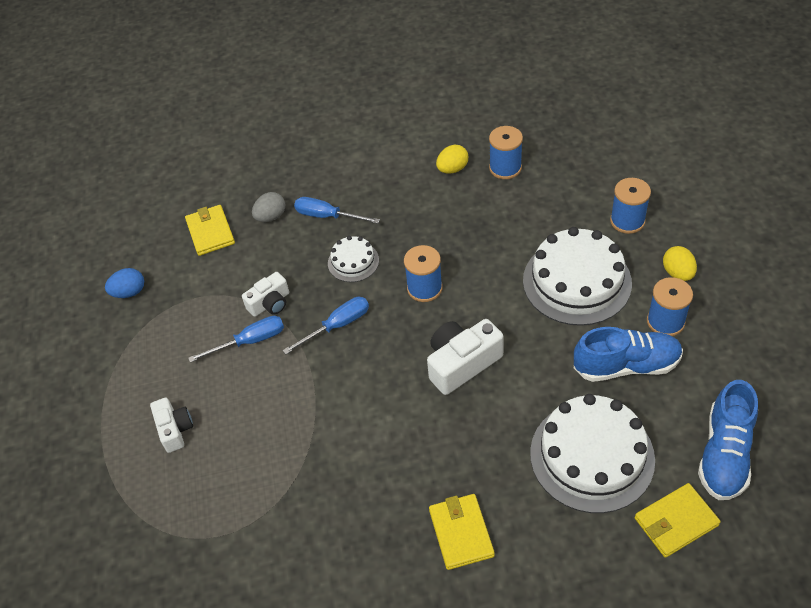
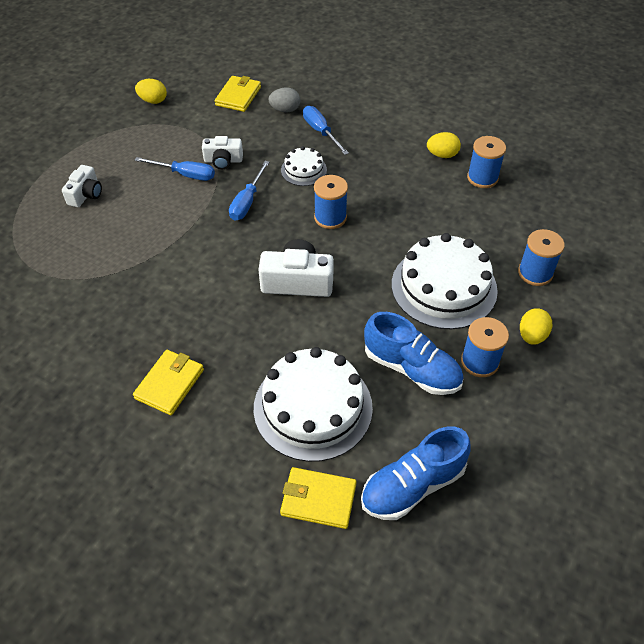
camera: 35 degrees right, 0 degrees up
blue egg [105,268,144,298] -> yellow egg [135,79,167,104]
blue screwdriver [283,297,369,355] -> blue screwdriver turned 105 degrees clockwise [229,161,269,221]

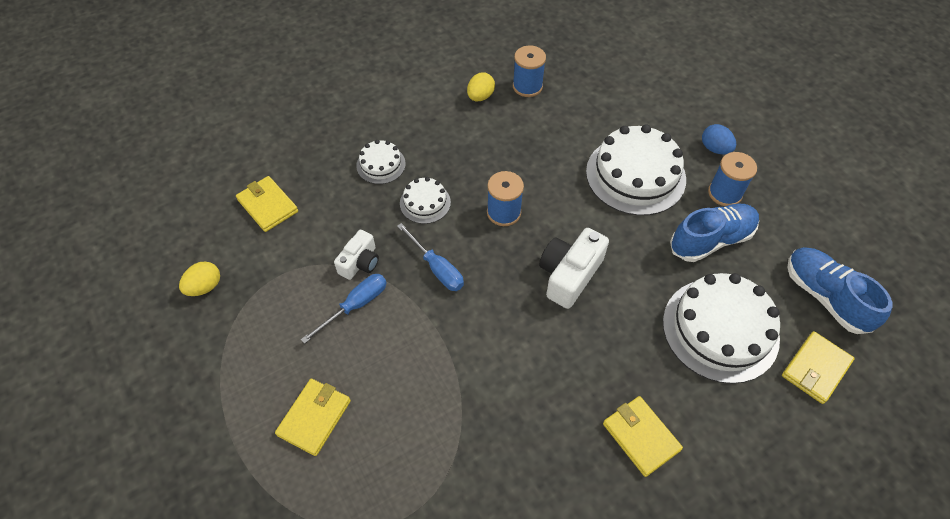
camera: 60 degrees left, 5 degrees up
white camera [62,165,102,207] -> yellow wallet [275,379,351,456]
grey egg [268,88,300,112] -> none
blue screwdriver [303,106,349,155] -> white cake [356,140,406,184]
blue shoe [361,427,471,520] -> blue shoe turned 150 degrees clockwise [787,247,893,334]
blue spool [518,229,565,286] -> none
yellow egg [520,308,552,345] -> blue egg [702,124,736,154]

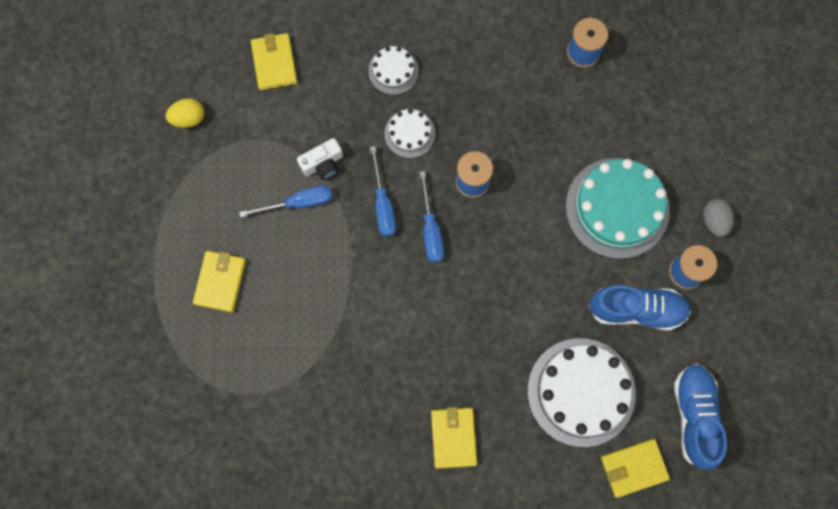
camera: 30 degrees right, 20 degrees up
yellow wallet [275,379,351,456] -> yellow wallet turned 45 degrees counterclockwise [193,251,246,312]
yellow egg [467,72,495,101] -> none
white camera [539,228,609,309] -> none
white cake [586,125,686,216] -> turquoise cake [566,158,670,259]
blue egg [702,124,736,154] -> grey egg [703,199,734,237]
none -> blue screwdriver [419,171,444,263]

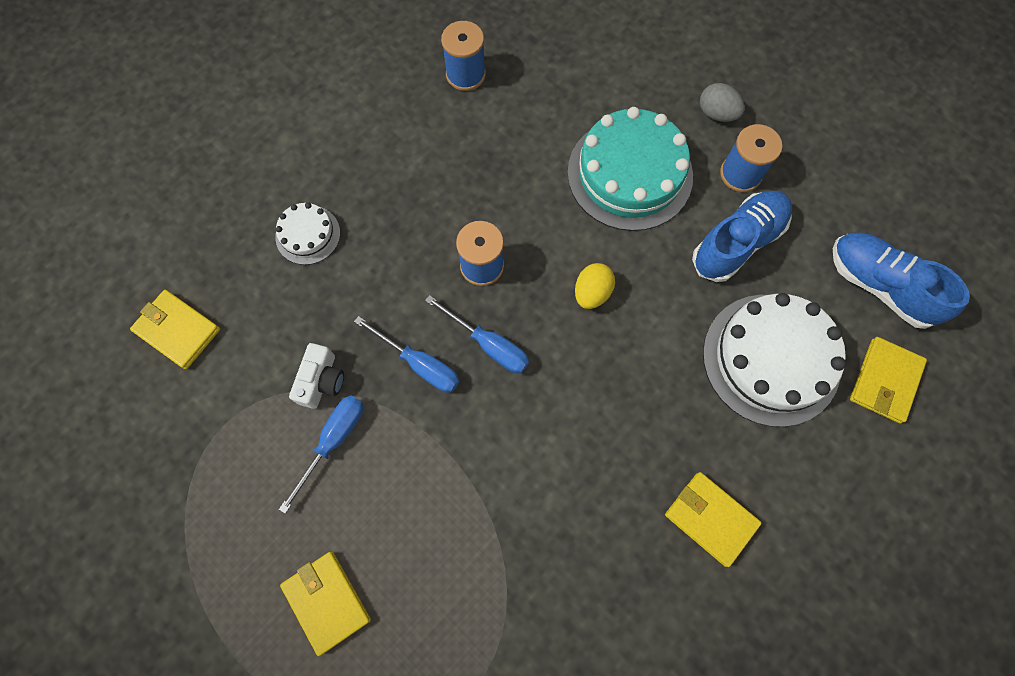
camera: 45 degrees left, 5 degrees down
yellow egg [166,98,204,128] -> yellow egg moved to [575,263,615,309]
white cake [385,109,435,158] -> none

